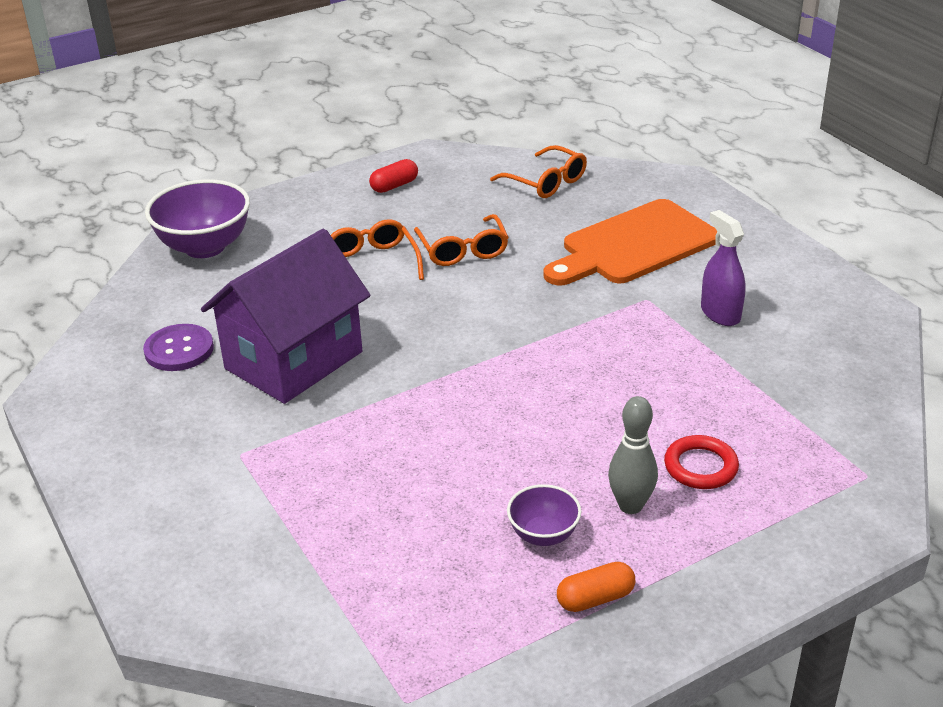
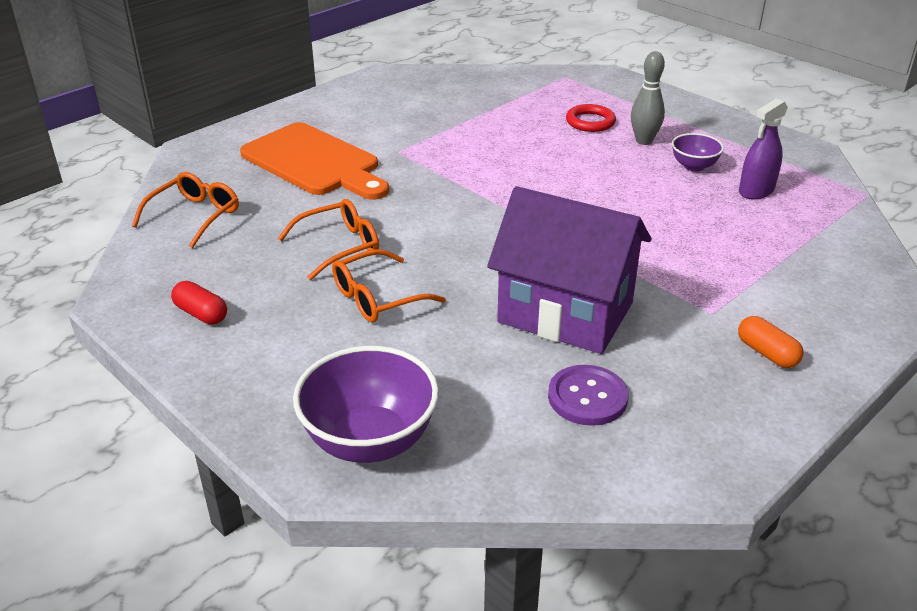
camera: 105 degrees left, 0 degrees up
orange capsule [557,562,635,612] -> orange capsule moved to [738,316,804,368]
purple spray bottle [701,210,746,326] -> purple spray bottle moved to [739,98,788,199]

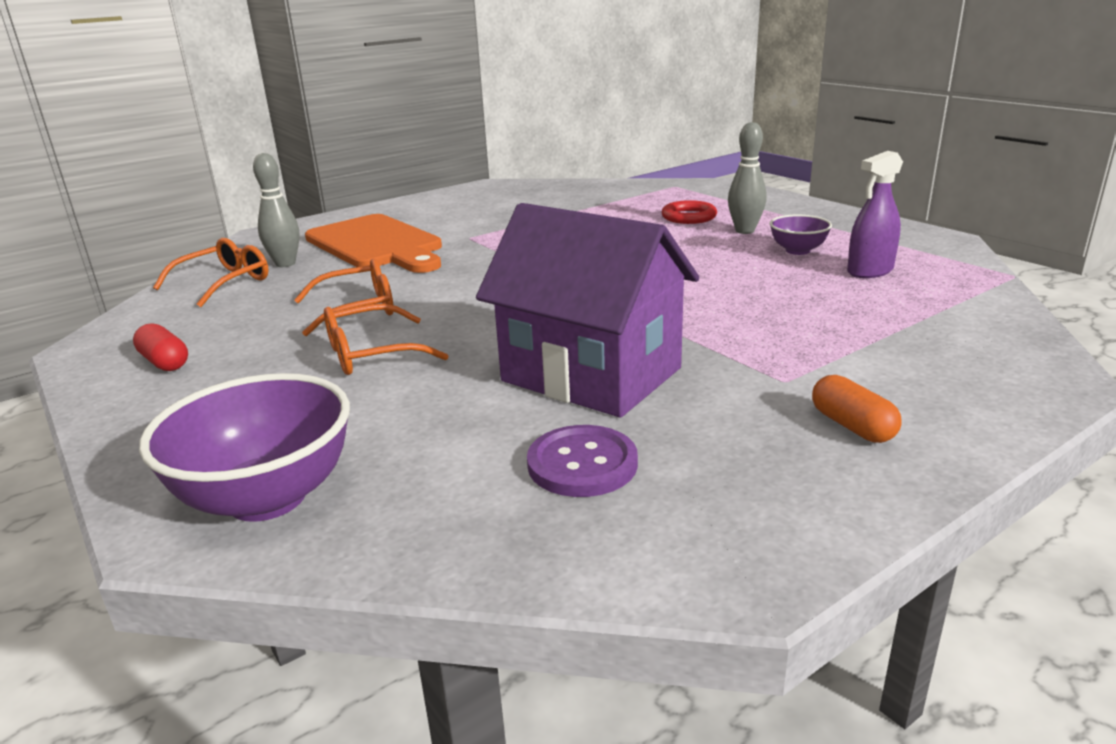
camera: 10 degrees right, 10 degrees down
none -> grey bowling pin [253,153,299,267]

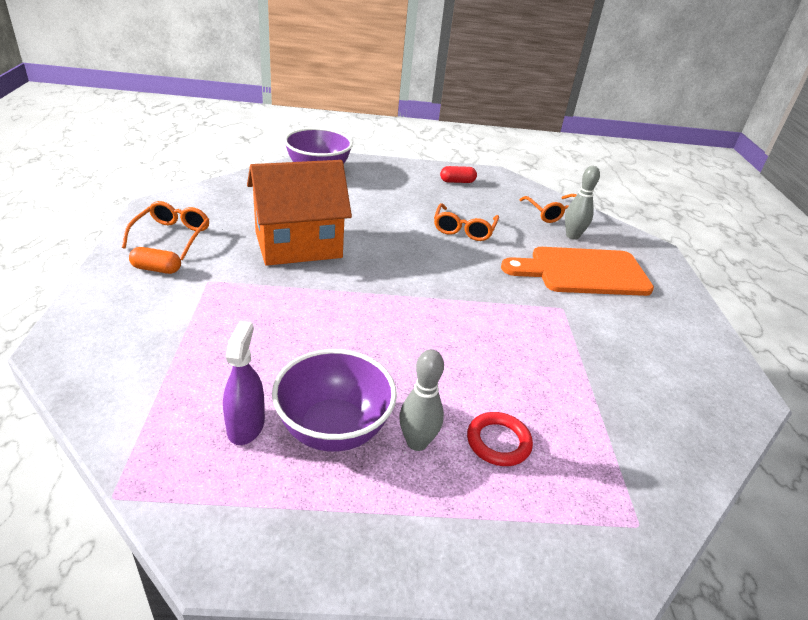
camera: 120 degrees right, 10 degrees up
orange glasses [324,304,449,375] -> orange glasses moved to [122,201,210,260]
purple house [476,203,699,418] -> orange house [247,160,352,266]
purple button [527,425,638,497] -> none
purple bowl [770,215,832,255] -> purple bowl [272,349,397,452], size x1.87

